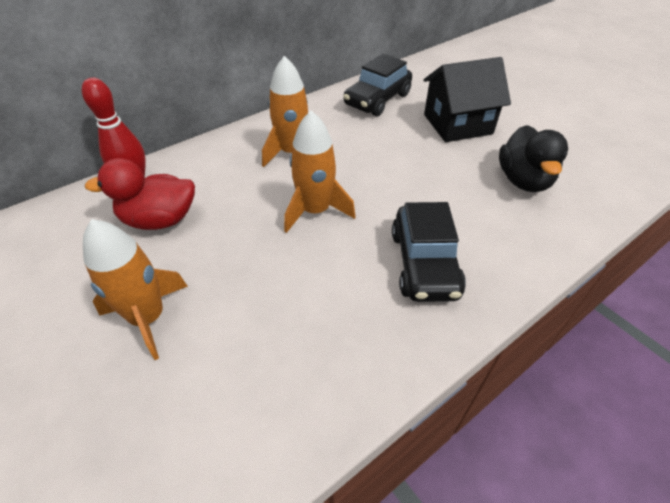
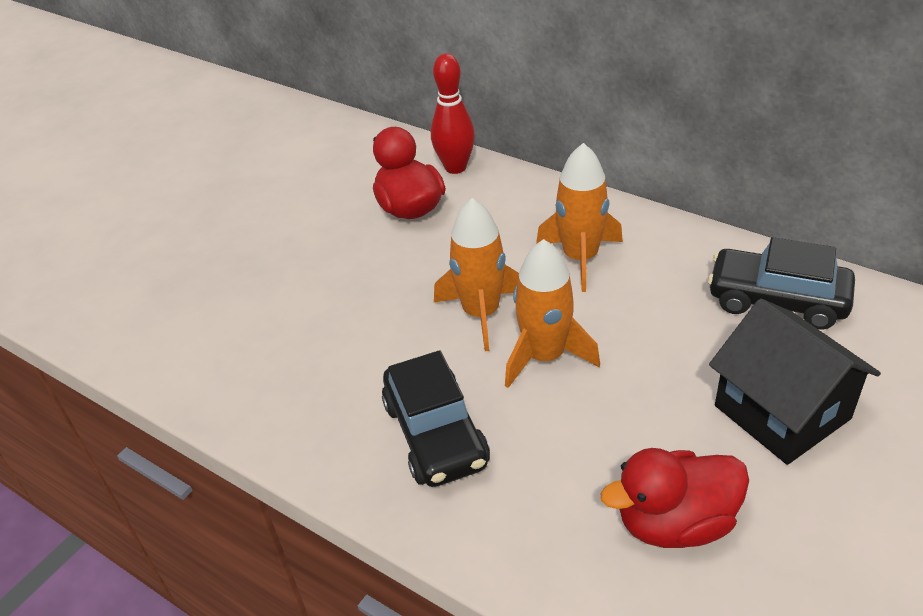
camera: 75 degrees right, 5 degrees down
orange rocket [83,219,188,360] -> orange rocket moved to [505,239,600,388]
black car [392,202,466,302] -> black car turned 90 degrees counterclockwise [382,350,490,487]
black duck [499,125,568,192] -> red duck [600,448,749,548]

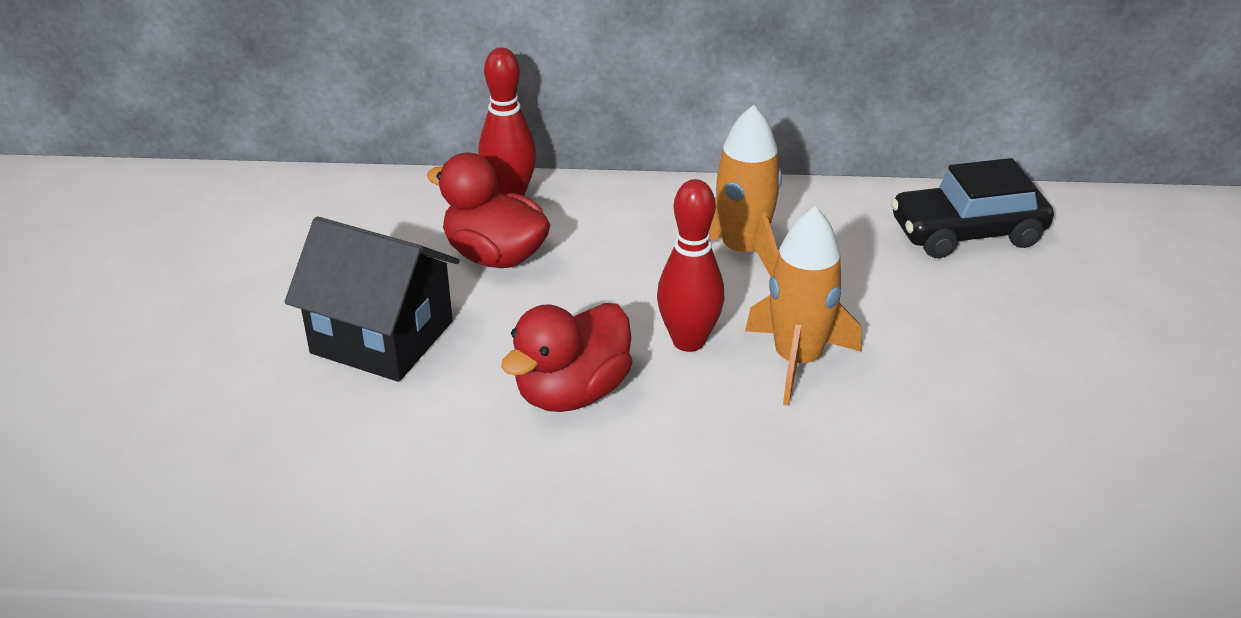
camera: 35 degrees left, 5 degrees down
black car [382,350,490,487] -> none
orange rocket [434,198,519,351] -> red bowling pin [657,179,725,352]
red duck [600,448,749,548] -> red duck moved to [501,303,633,412]
black house [709,299,881,465] -> black house moved to [285,217,460,382]

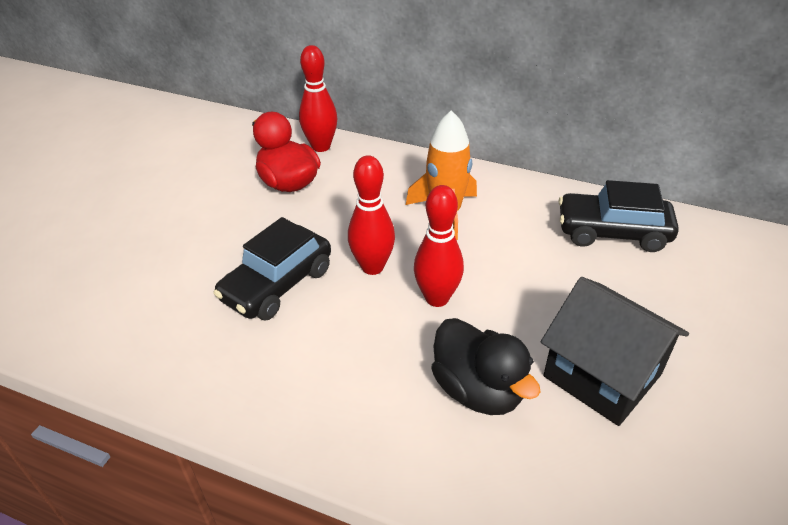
camera: 20 degrees right, 5 degrees up
black house [285,217,460,382] -> black house moved to [541,277,689,426]
red duck [501,303,633,412] -> black car [213,217,331,320]
orange rocket [745,206,862,405] -> red bowling pin [414,185,464,307]
none -> black duck [431,318,541,415]

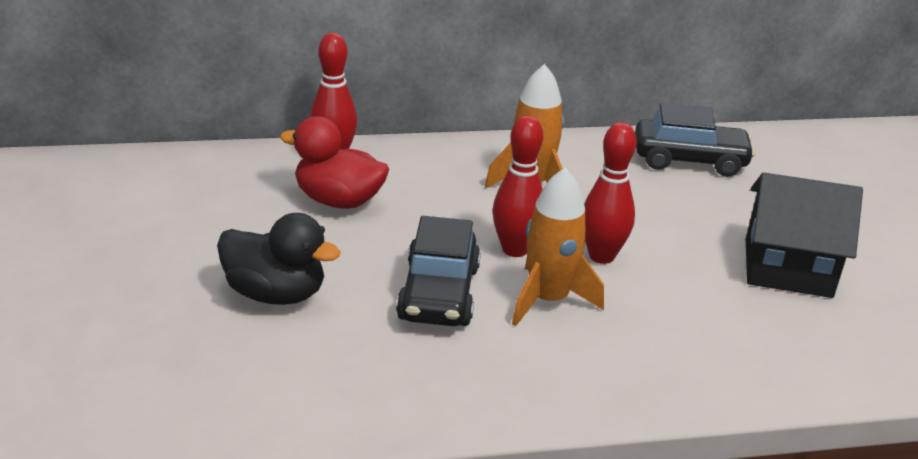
camera: 35 degrees left, 10 degrees down
black duck [431,318,541,415] -> black duck moved to [217,213,341,305]
black car [559,180,679,252] -> black car turned 150 degrees counterclockwise [635,103,755,177]
none -> orange rocket [512,167,604,326]

